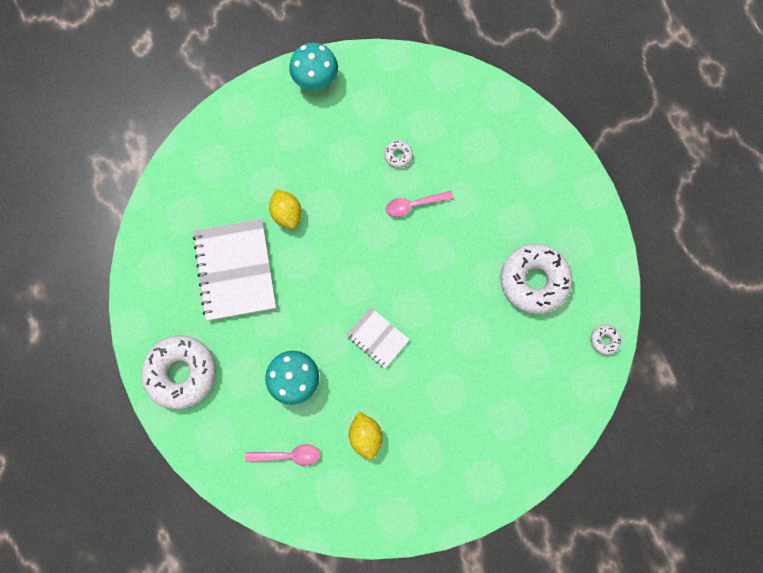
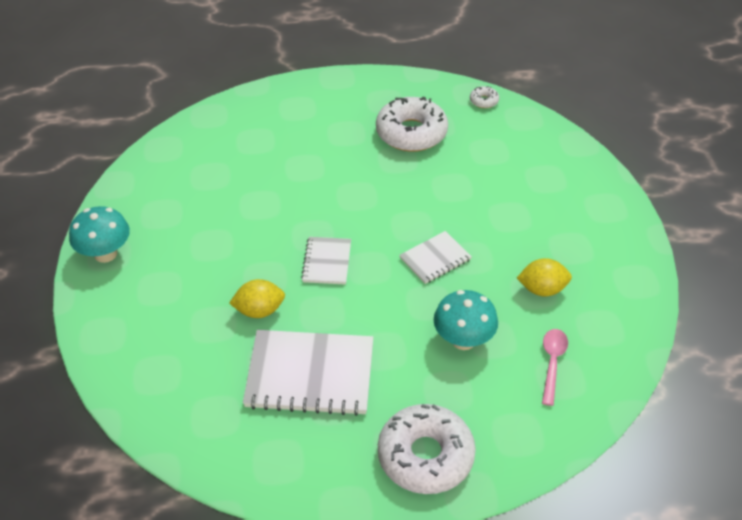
camera: 75 degrees left, 30 degrees down
white donut [384,140,413,168] -> none
pink spoon [386,191,453,217] -> none
none -> white notebook [301,237,351,285]

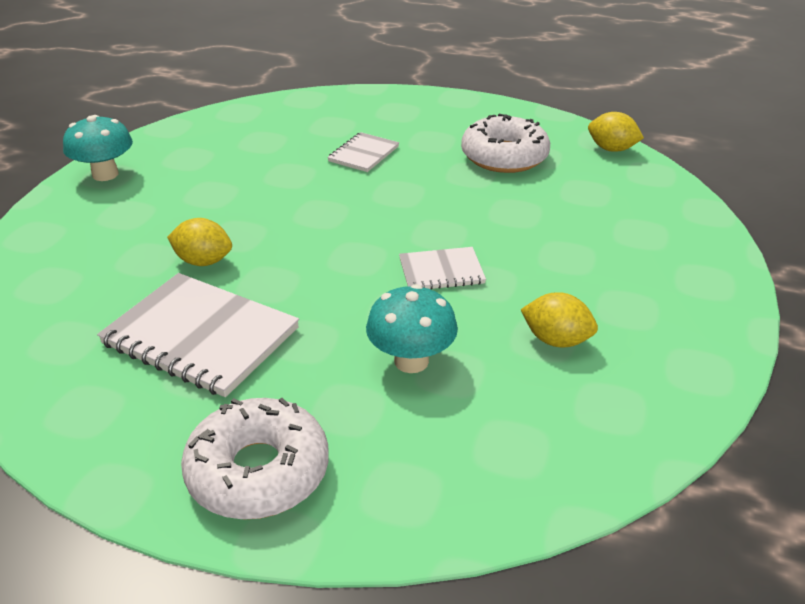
camera: 25 degrees right, 10 degrees down
white notebook [301,237,351,285] -> white notebook moved to [327,132,399,172]
white donut [470,86,499,108] -> yellow lemon [588,112,644,152]
pink spoon [542,329,568,406] -> none

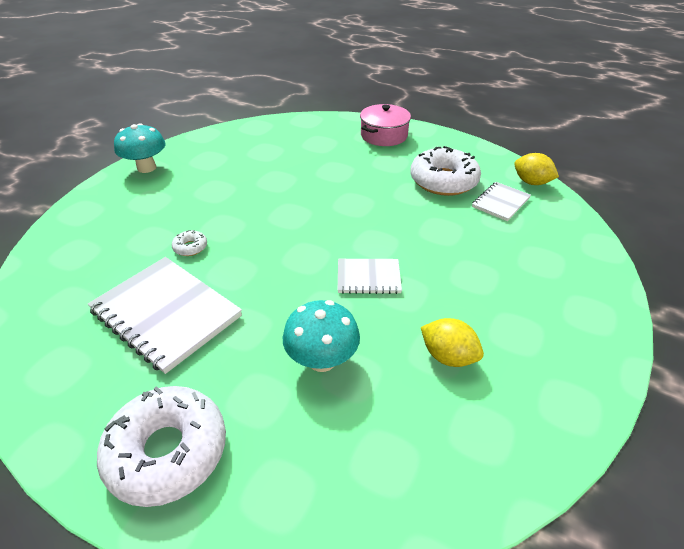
camera: 10 degrees right, 5 degrees up
yellow lemon [167,218,232,266] -> white donut [172,230,207,256]
white notebook [327,132,399,172] -> white notebook moved to [472,182,531,221]
none -> pink pot [360,104,411,146]

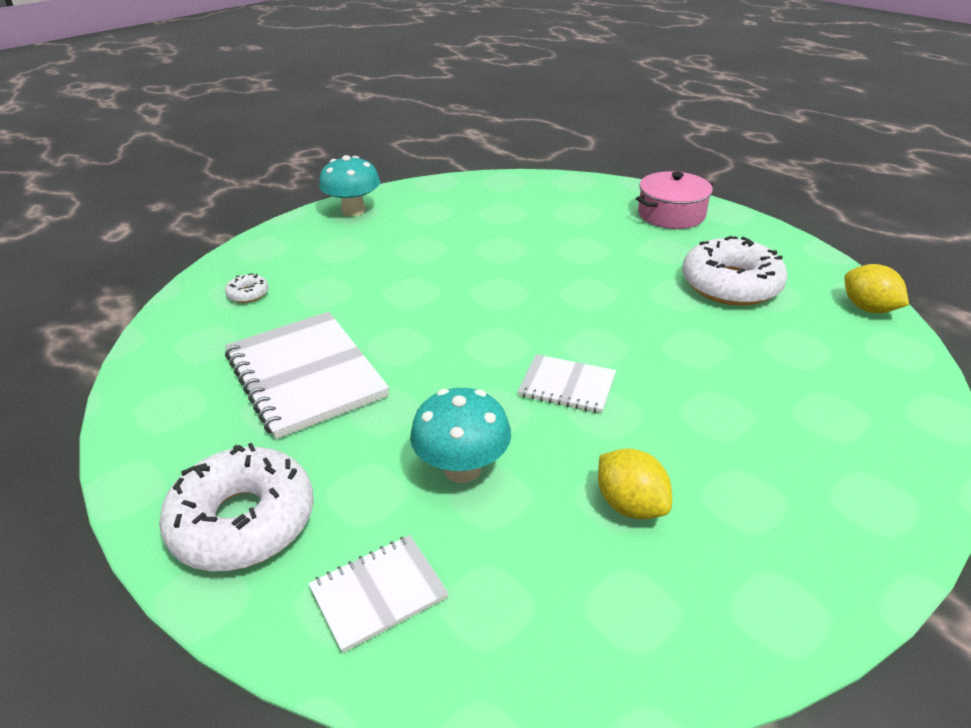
camera: 20 degrees right, 5 degrees down
white donut [172,230,207,256] -> white donut moved to [225,274,269,303]
white notebook [472,182,531,221] -> white notebook moved to [308,535,449,653]

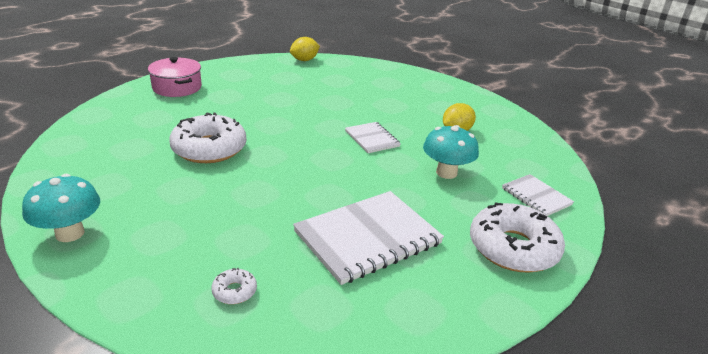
camera: 95 degrees left, 5 degrees down
white notebook [518,354,616,414] -> white notebook turned 45 degrees counterclockwise [345,122,401,153]
white donut [682,236,788,306] -> white donut moved to [169,113,246,163]

